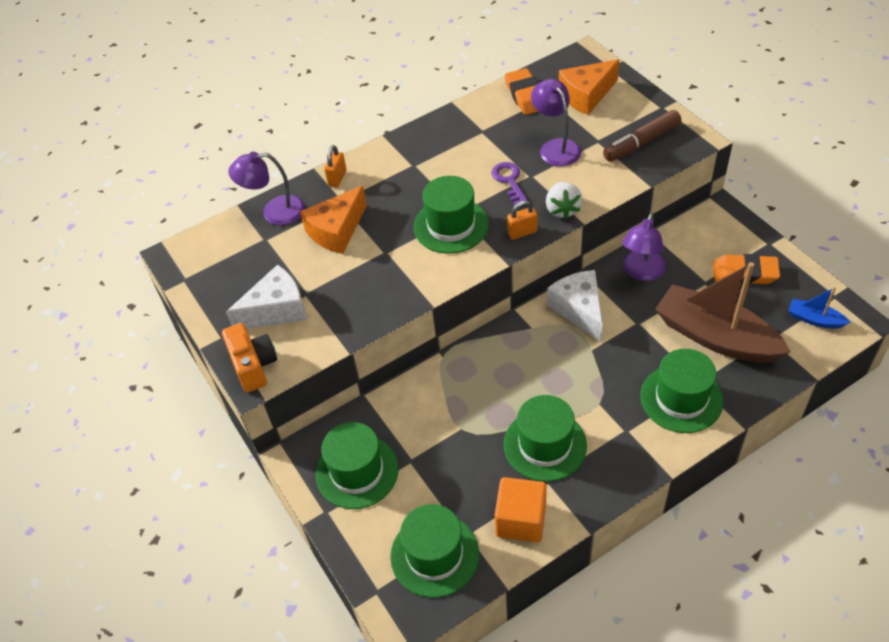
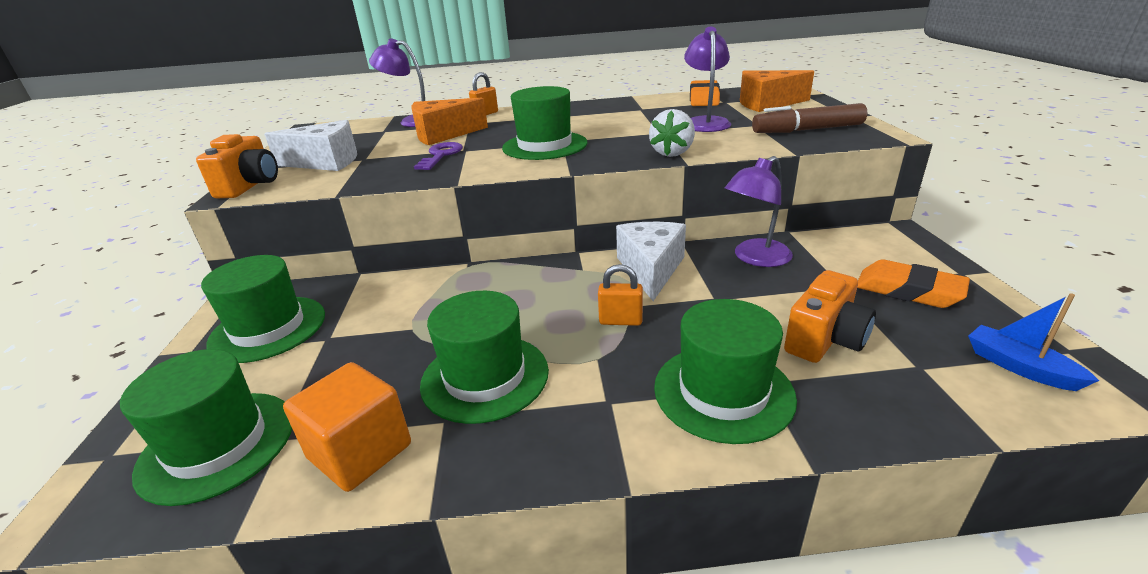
camera: 25 degrees right, 20 degrees down
purple key [491,162,528,206] -> purple key moved to [414,142,463,170]
orange padlock [507,200,538,240] -> orange padlock moved to [598,264,643,326]
brown boat [655,262,791,363] -> orange camera [784,270,876,363]

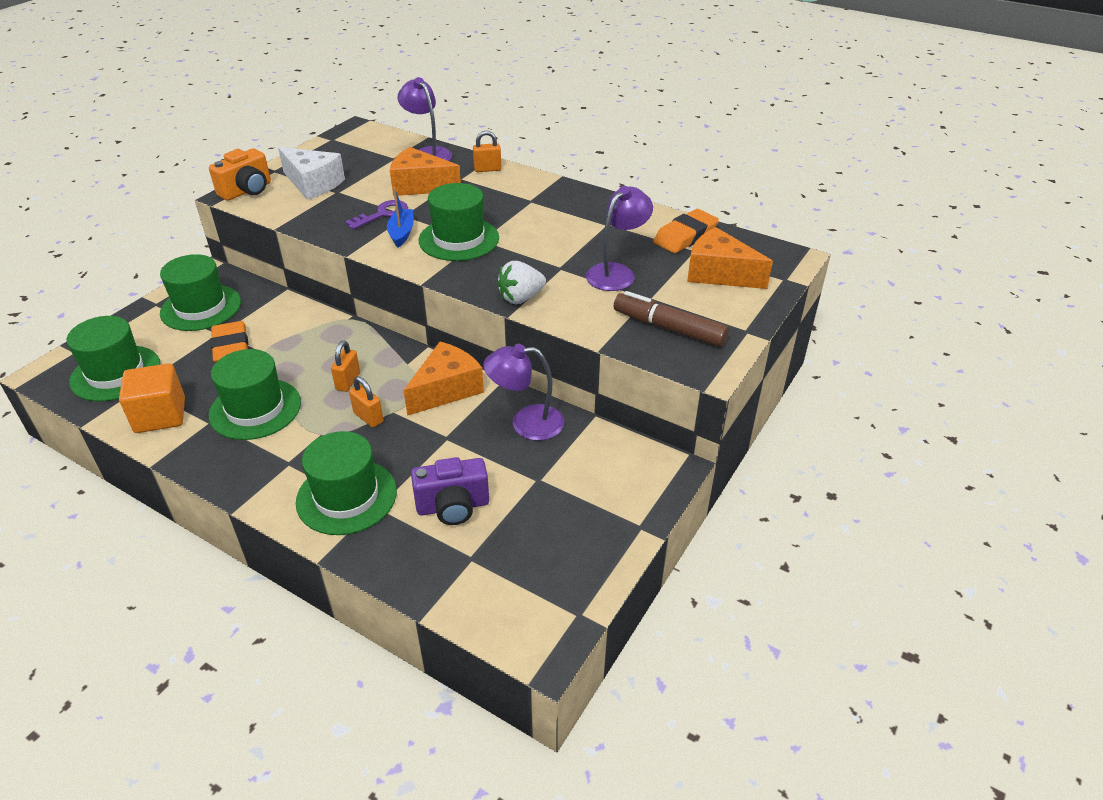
camera: 35 degrees right, 10 degrees up
white cheese [616,222,686,301] -> orange cheese [404,342,484,416]
orange camera [784,270,876,363] -> purple camera [411,457,489,525]
orange eraser [857,260,970,308] -> orange eraser moved to [210,321,248,363]
blue boat [968,293,1099,391] -> blue boat moved to [387,187,414,247]
none -> orange padlock [331,341,360,392]

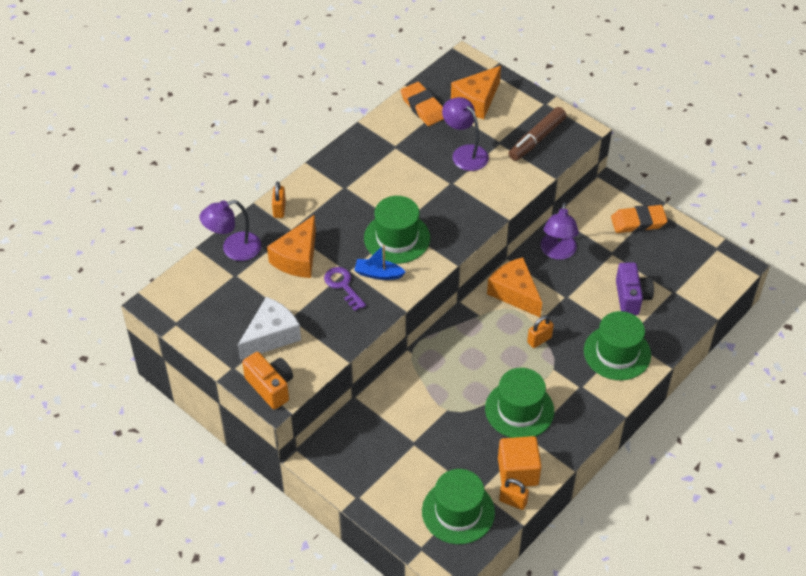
camera: 80 degrees left, 10 degrees up
green hat [160,254,241,331] -> none
orange eraser [210,321,248,363] -> orange eraser moved to [611,205,668,233]
orange padlock [331,341,360,392] -> orange padlock moved to [499,479,529,510]
white strawberry [497,261,546,304] -> none

